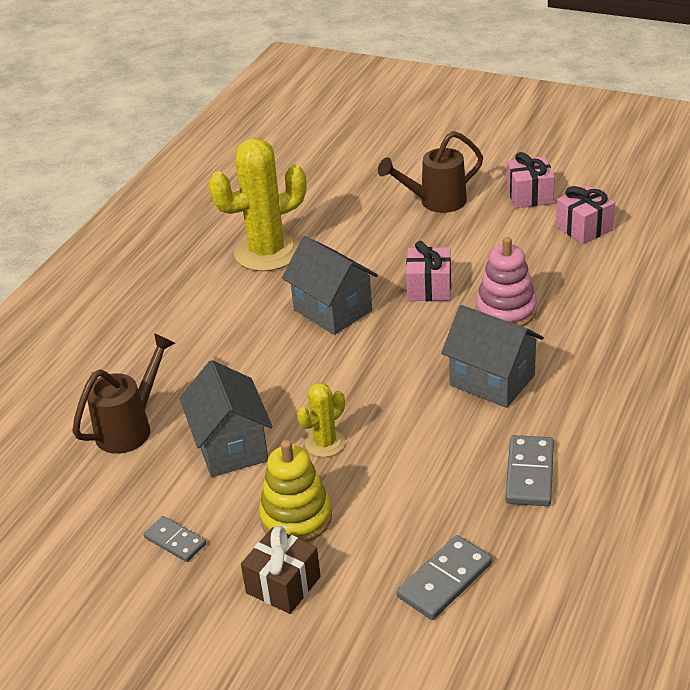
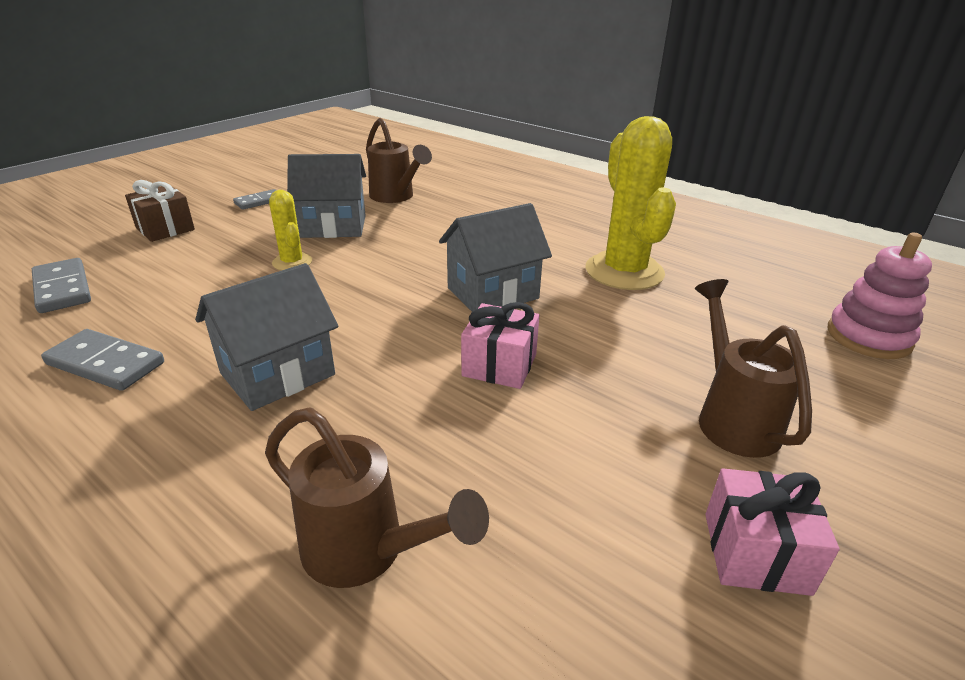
camera: 100 degrees right, 5 degrees down
yellow stacking toy [259,440,332,542] -> none
pink stacking toy [476,237,537,327] -> pink stacking toy moved to [828,233,932,359]
pink gift [556,185,615,244] -> none
none -> brown watering can [265,408,489,588]

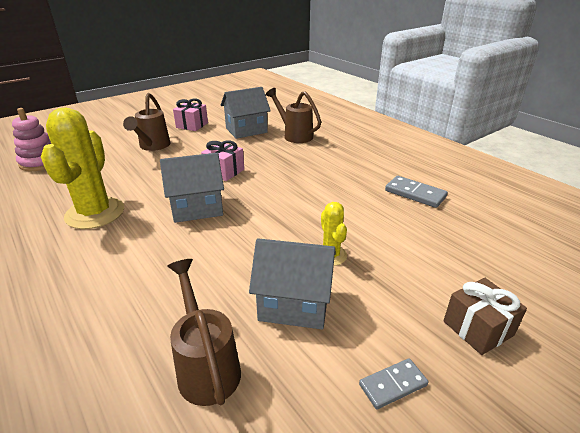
camera: 165 degrees left, 0 degrees up
grey domino [32,258,91,313] -> none
grey house [195,263,338,411] -> grey house moved to [221,87,271,139]

